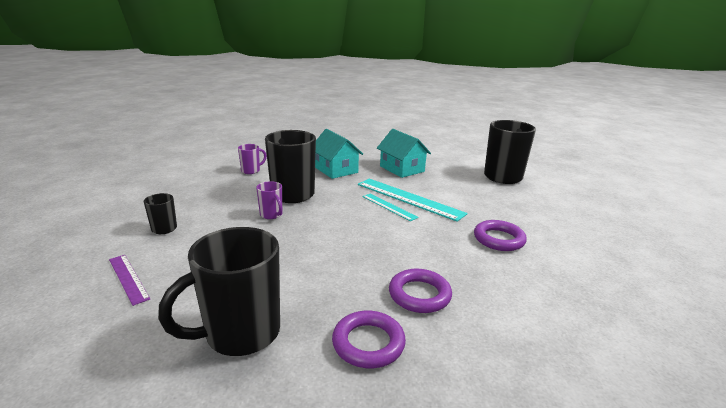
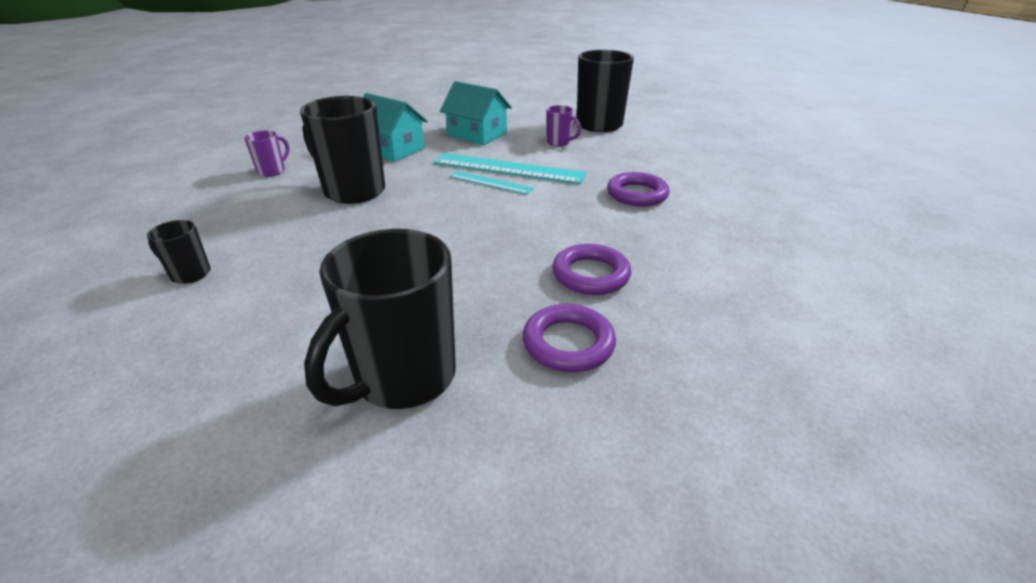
camera: 20 degrees left, 10 degrees up
purple ruler [109,255,150,306] -> none
purple mug [256,181,282,219] -> purple mug moved to [546,105,581,146]

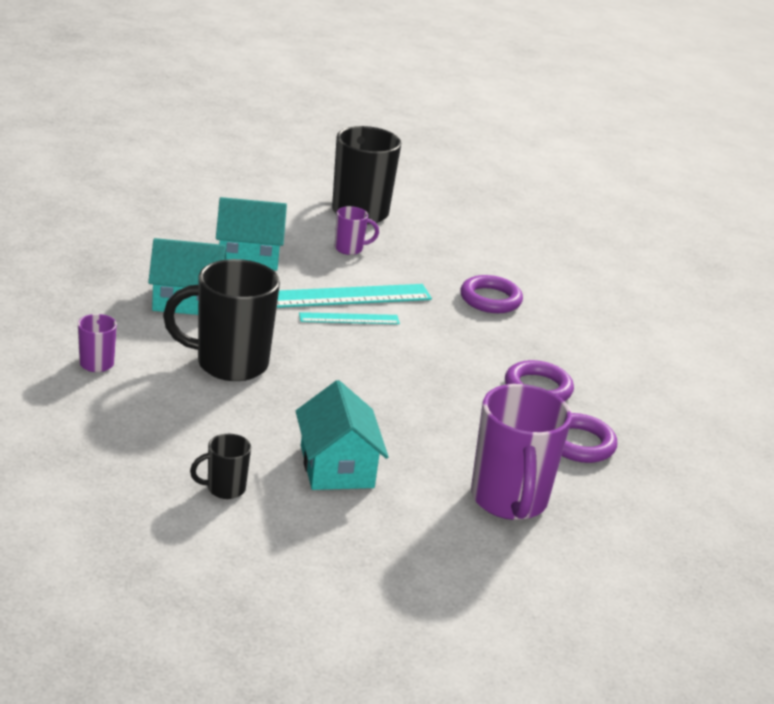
camera: 40 degrees left, 5 degrees down
black mug [304,229,456,409] -> purple mug [471,384,572,520]
none -> turquoise house [296,380,389,490]

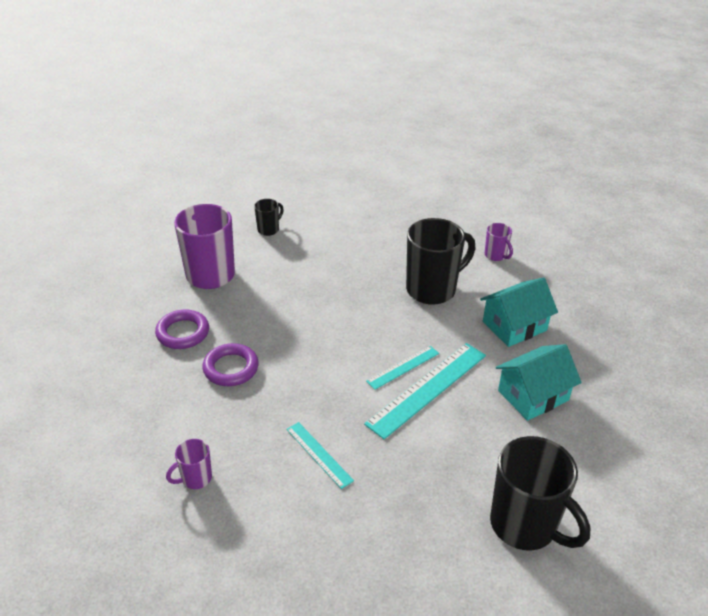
camera: 155 degrees right, 10 degrees up
black mug [190,434,251,499] -> black mug moved to [254,199,284,236]
turquoise house [296,380,389,490] -> none
purple mug [334,206,379,255] -> purple mug moved to [166,439,212,489]
purple ring [460,275,523,313] -> turquoise ruler [286,422,354,489]

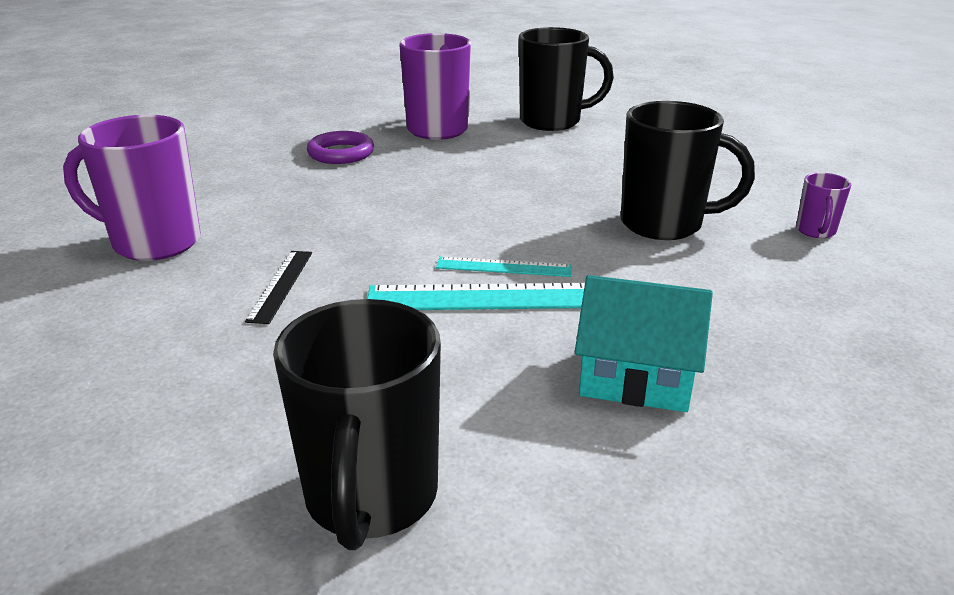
camera: 45 degrees right, 10 degrees down
purple mug [166,439,212,489] -> purple mug [63,115,201,261], size x2.12
purple ring [202,343,259,386] -> none
black mug [254,199,284,236] -> black mug [519,27,614,131], size x2.12
turquoise ruler [286,422,354,489] -> black ruler [245,251,312,324]
turquoise house [480,277,558,347] -> none

